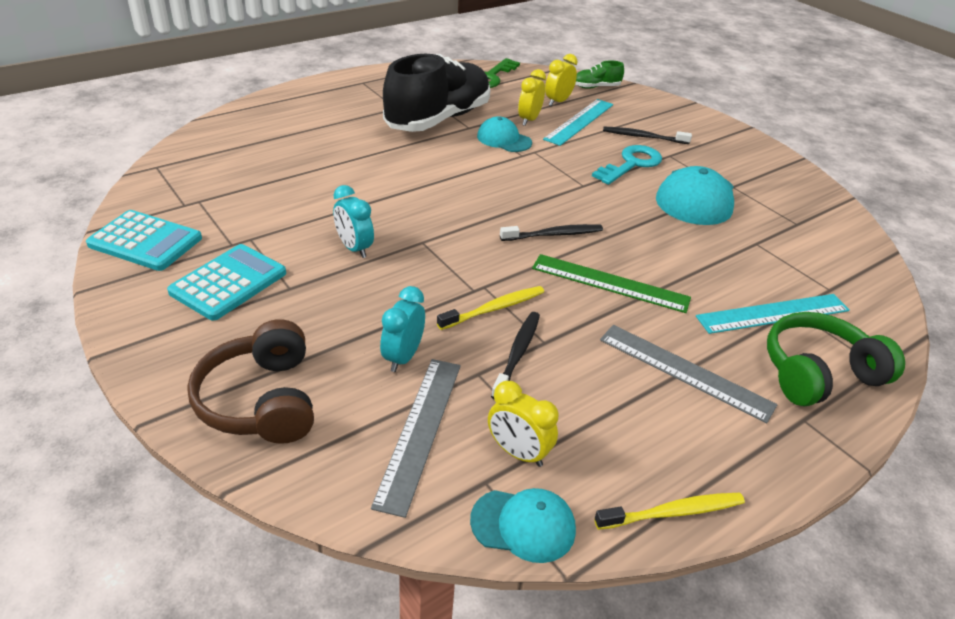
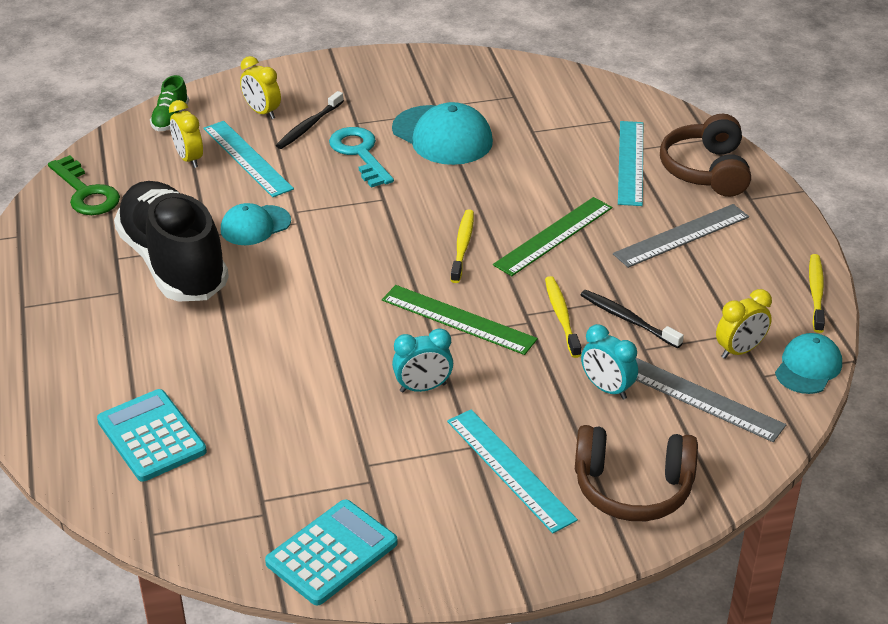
camera: 65 degrees left, 0 degrees up
turquoise calculator [167,244,286,320] -> turquoise calculator moved to [97,389,207,482]
black toothbrush [500,224,603,241] -> yellow toothbrush [451,209,474,283]
yellow clock [518,69,546,126] -> yellow clock moved to [240,56,281,119]
green headphones [767,312,905,407] -> brown headphones [660,114,751,197]
none -> green ruler [382,285,538,355]
none -> turquoise ruler [447,410,578,533]

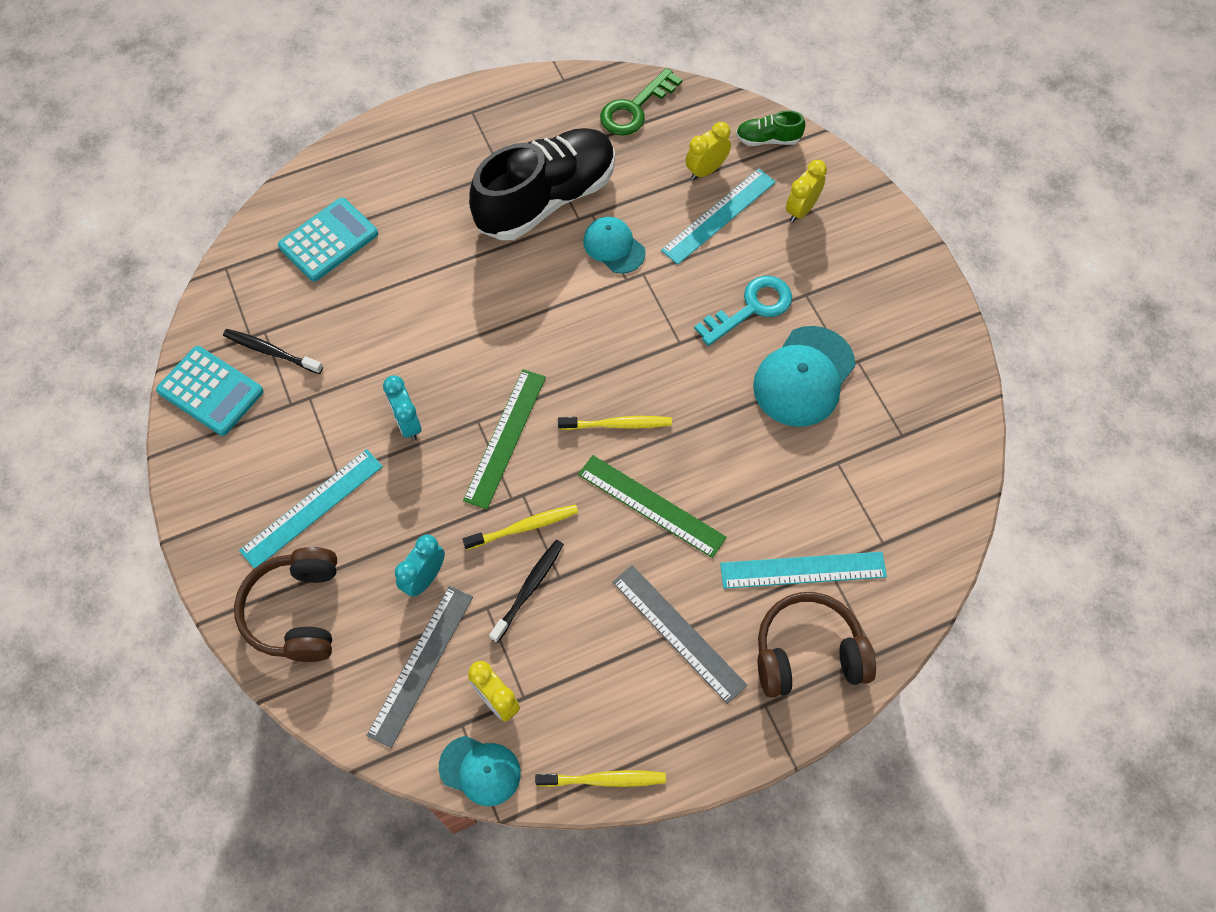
camera: 80 degrees right, 25 degrees up
black toothbrush [276,91,344,149] -> black toothbrush moved to [223,329,323,374]

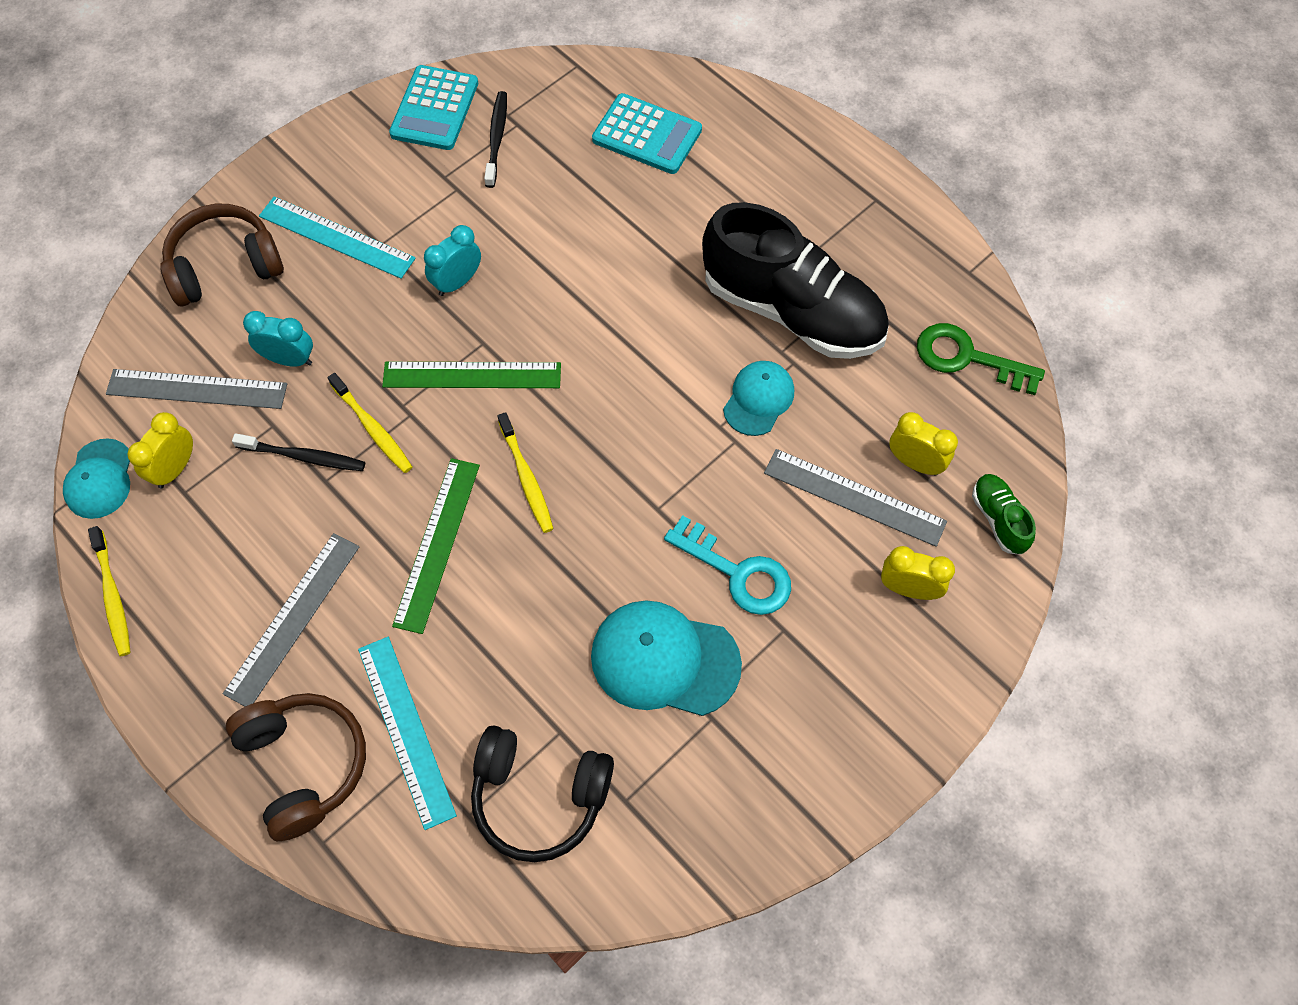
camera: 70 degrees right, 0 degrees up
turquoise ruler [661,169,776,265] -> grey ruler [764,449,947,547]
none -> black headphones [471,725,614,862]

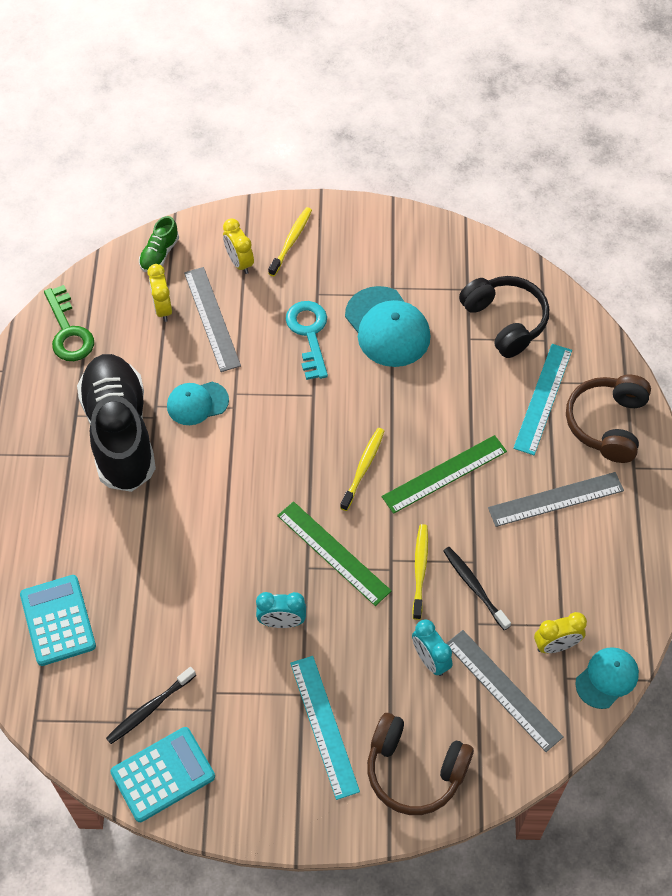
camera: 135 degrees left, 5 degrees down
yellow toothbrush [88,526,131,656] -> yellow toothbrush moved to [268,207,312,276]

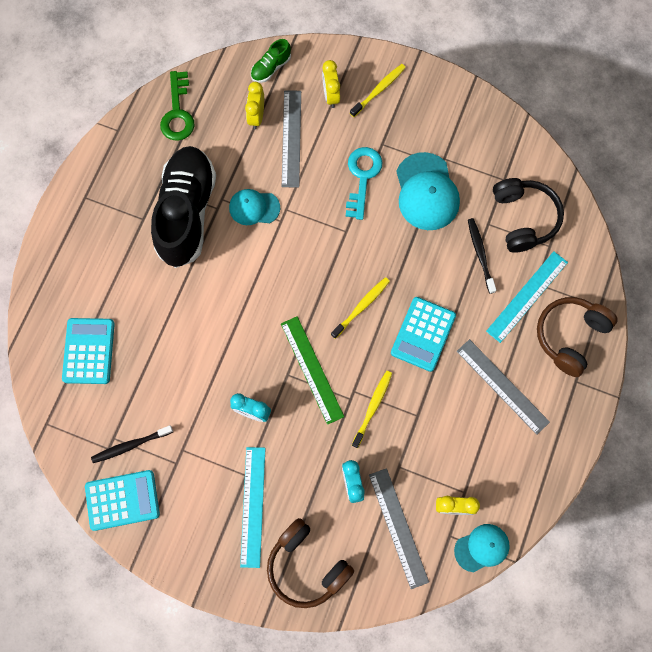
camera: 20 degrees right, 15 degrees up
green ruler [382,435,507,514] -> turquoise calculator [391,297,456,372]
black toothbrush [443,547,511,630] -> black toothbrush moved to [468,218,496,294]
grey ruler [488,472,624,527] -> grey ruler turned 45 degrees clockwise [456,339,550,435]

